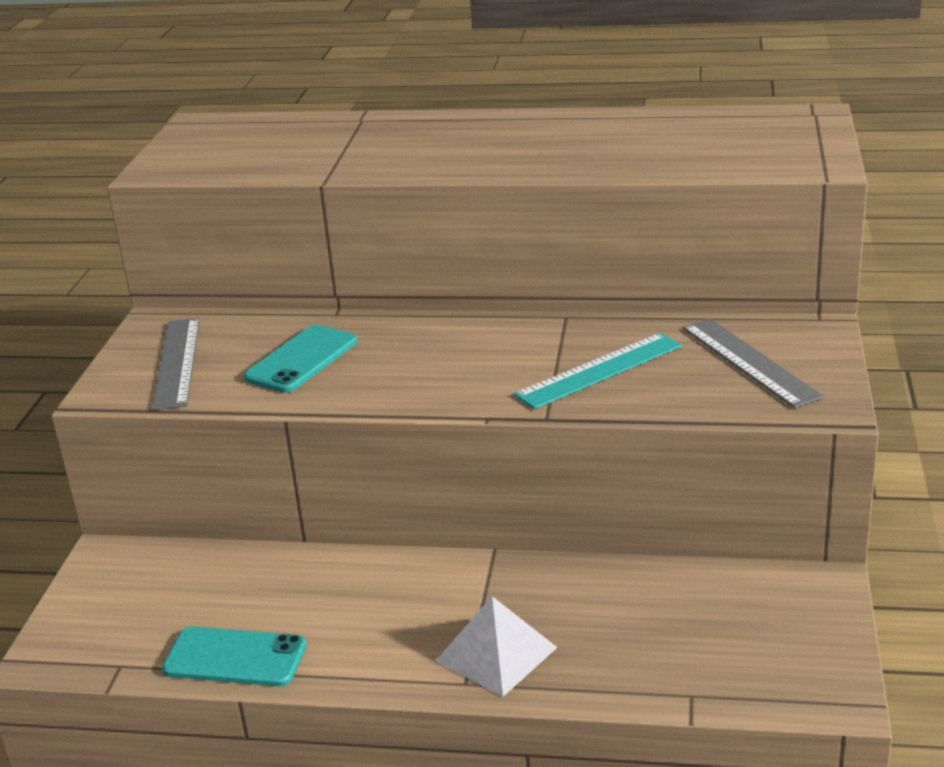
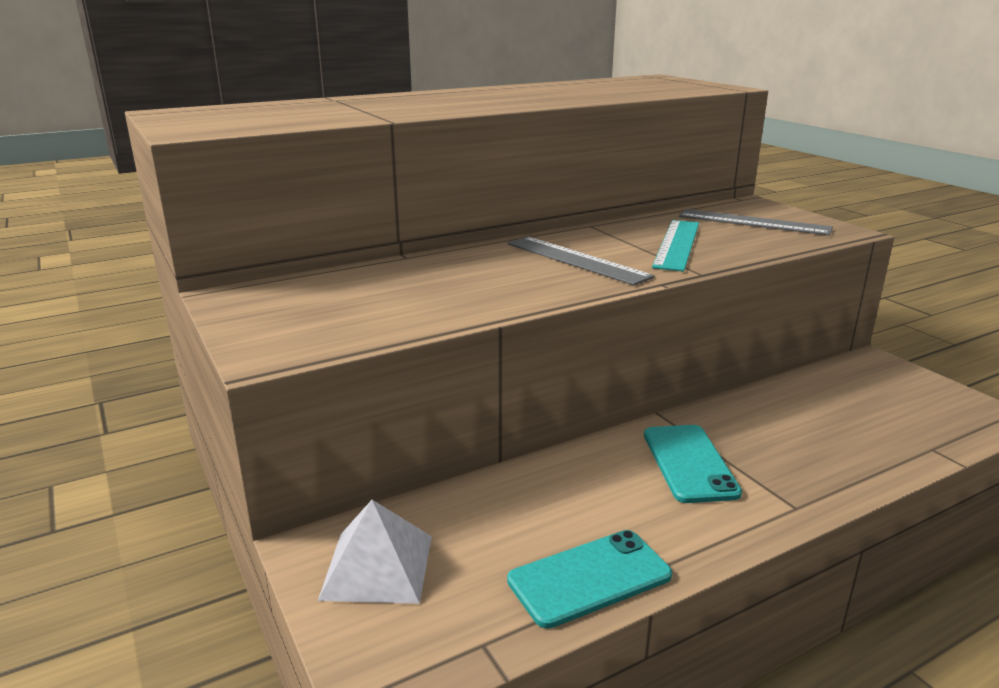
camera: 40 degrees left, 5 degrees down
grey ruler [152,318,200,410] -> grey ruler moved to [508,237,654,285]
turquoise phone [244,325,358,393] -> turquoise phone moved to [644,425,742,503]
white pyramid [436,596,558,697] -> white pyramid moved to [318,500,432,604]

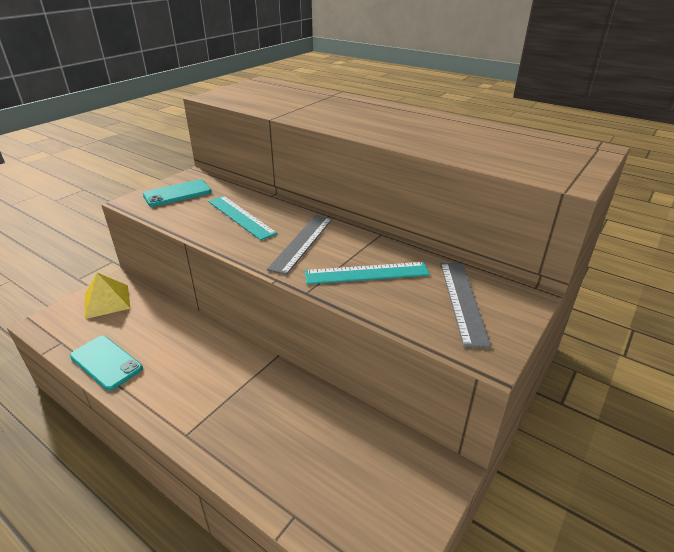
camera: 65 degrees right, 10 degrees up
white pyramid [318,500,432,604] -> yellow pyramid [85,273,131,319]
turquoise phone [644,425,742,503] -> turquoise phone moved to [143,180,211,207]
none -> turquoise ruler [208,196,278,240]

